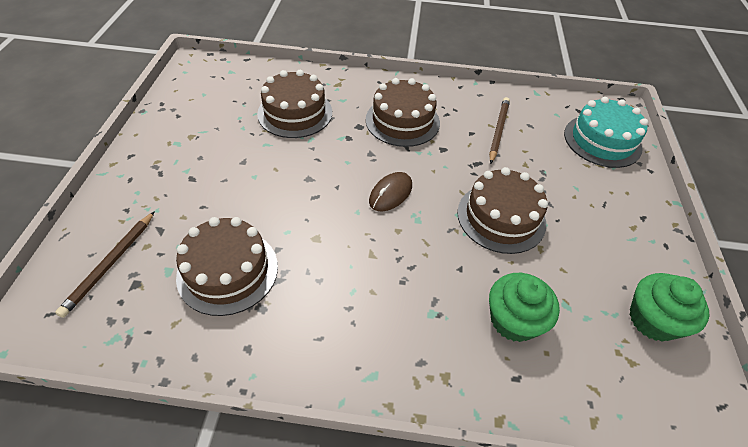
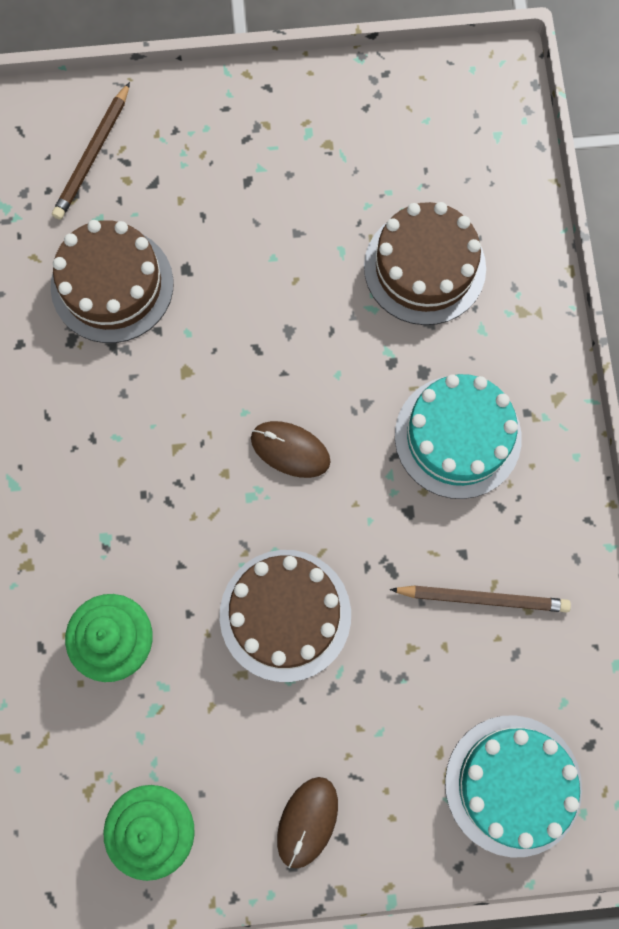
camera: 80 degrees right, 25 degrees up
brown pencil [55,211,155,318] -> brown pencil turned 75 degrees counterclockwise [52,82,130,220]
brown cake [366,78,440,147] -> turquoise cake [395,374,522,499]
none -> brown mouse [277,777,338,869]

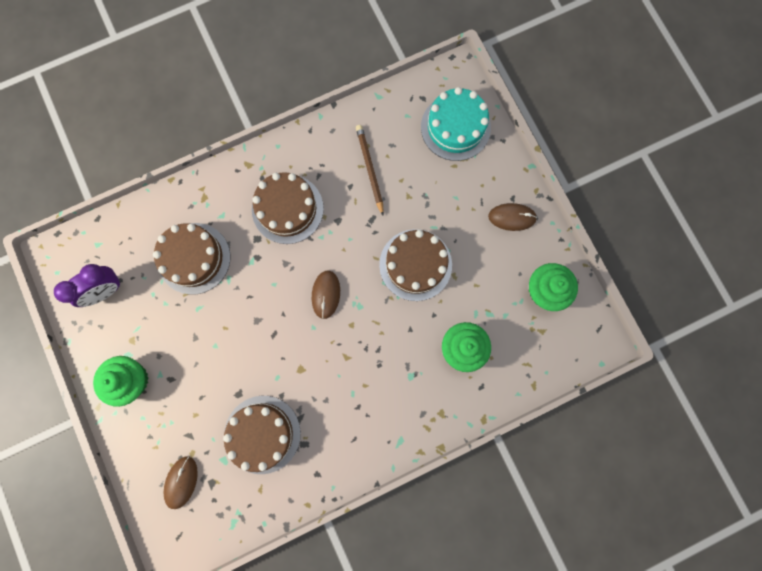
camera: 110 degrees left, 5 degrees up
brown pencil [52,82,130,220] -> brown mouse [164,456,198,509]
turquoise cake [395,374,522,499] -> brown cake [252,172,324,244]
none -> purple clock [54,264,123,307]
none -> green cupcake [93,356,149,407]

